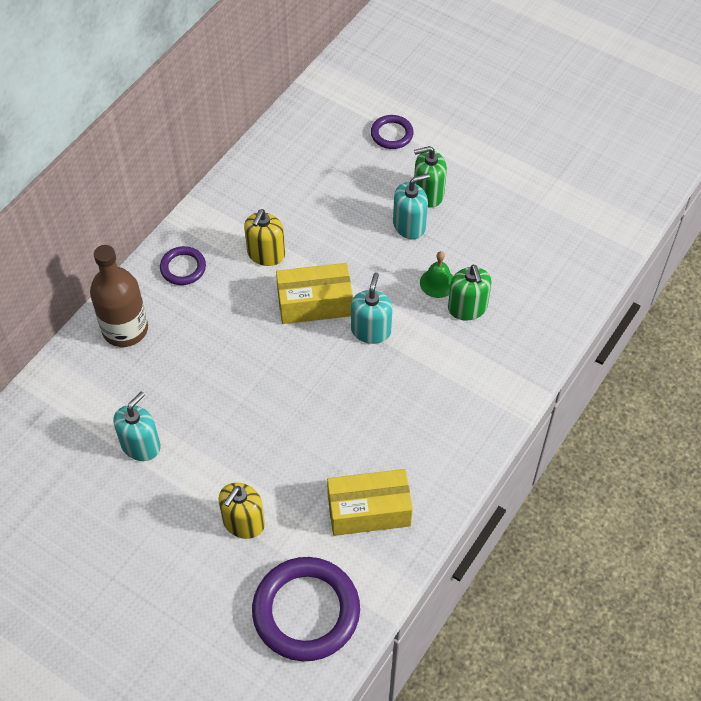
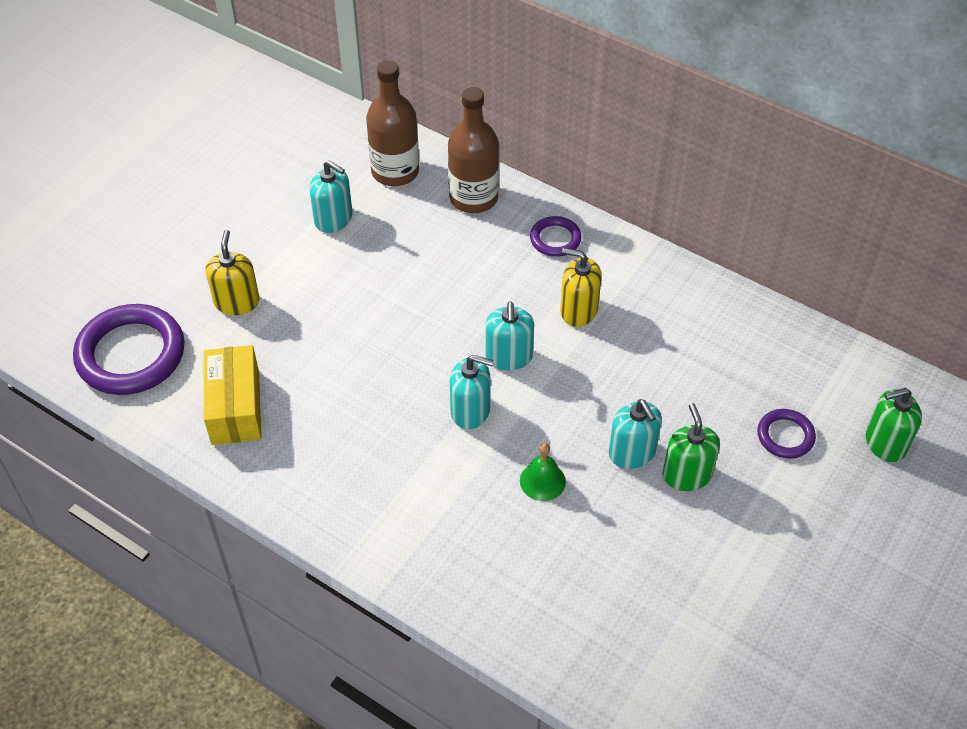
camera: 90 degrees right, 5 degrees down
yellow soap dispenser [218,483,265,539] -> yellow soap dispenser turned 60 degrees clockwise [206,230,260,315]
yellow box [276,263,353,324] -> turquoise soap dispenser [485,302,534,371]
green soap dispenser [448,265,492,320] -> green soap dispenser moved to [866,388,922,462]
none -> brown bottle [366,60,419,186]

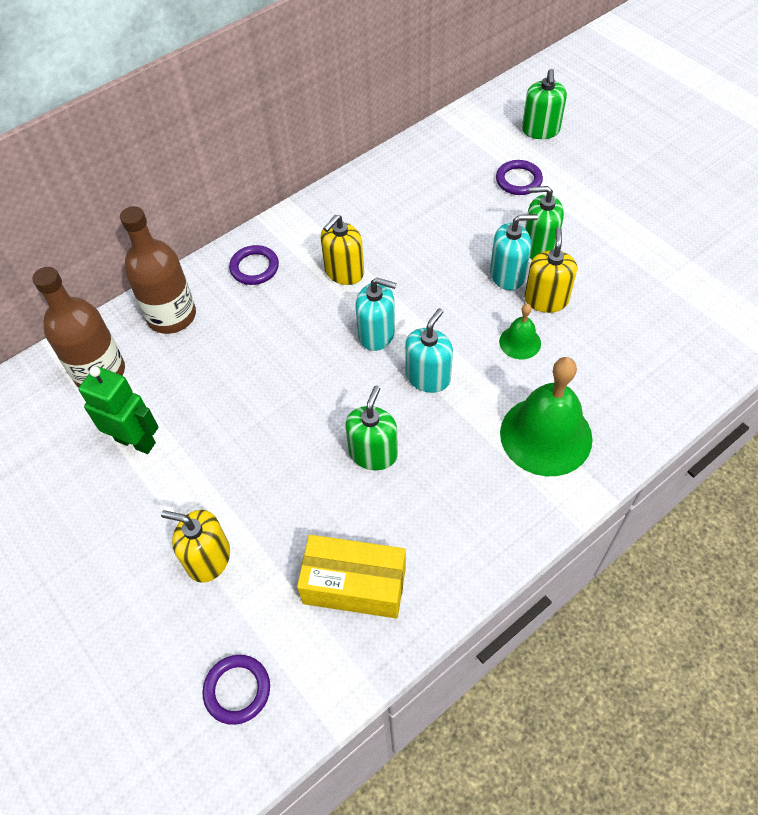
camera: 70 degrees left, 5 degrees up
purple ring [73,304,185,395] -> purple ring [203,655,270,725], size x0.50
turquoise soap dispenser [309,160,352,233] -> green robot [78,366,159,454]
none -> green soap dispenser [345,386,398,470]
none -> green bell [500,357,593,476]
none -> yellow soap dispenser [524,227,577,313]

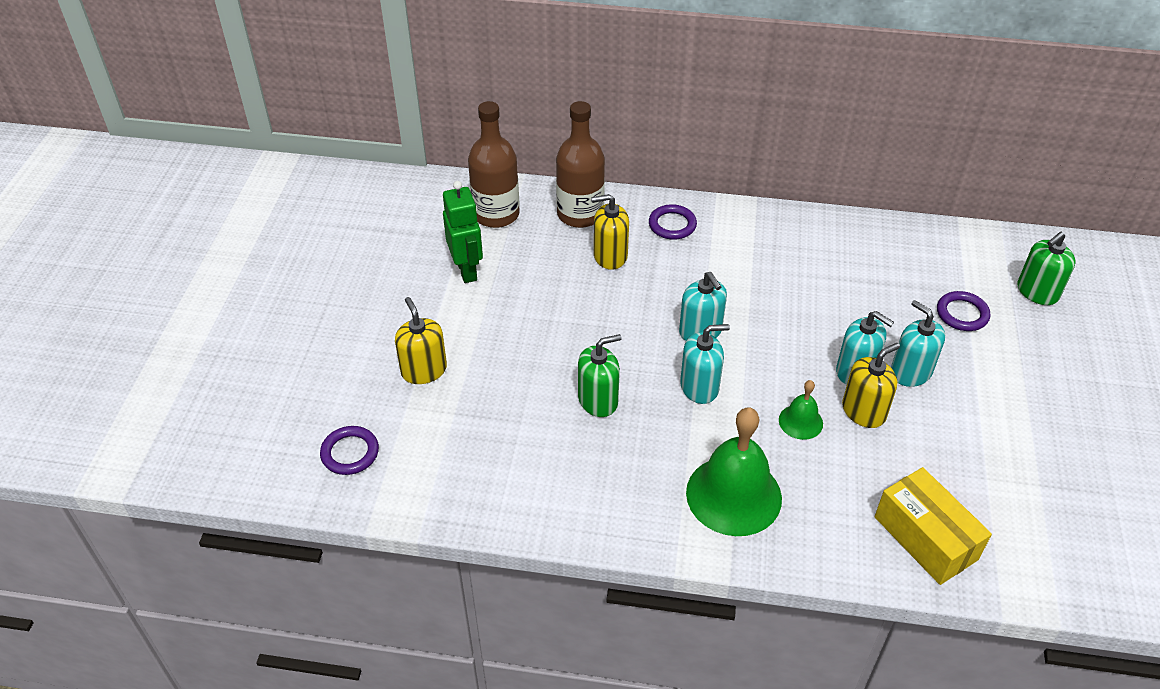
camera: 45 degrees right, 10 degrees down
yellow box [297,535,406,619] -> yellow box moved to [874,467,992,585]
yellow soap dispenser [321,215,364,285] -> yellow soap dispenser moved to [591,194,629,270]
green soap dispenser [525,186,564,259] -> turquoise soap dispenser [891,300,945,387]

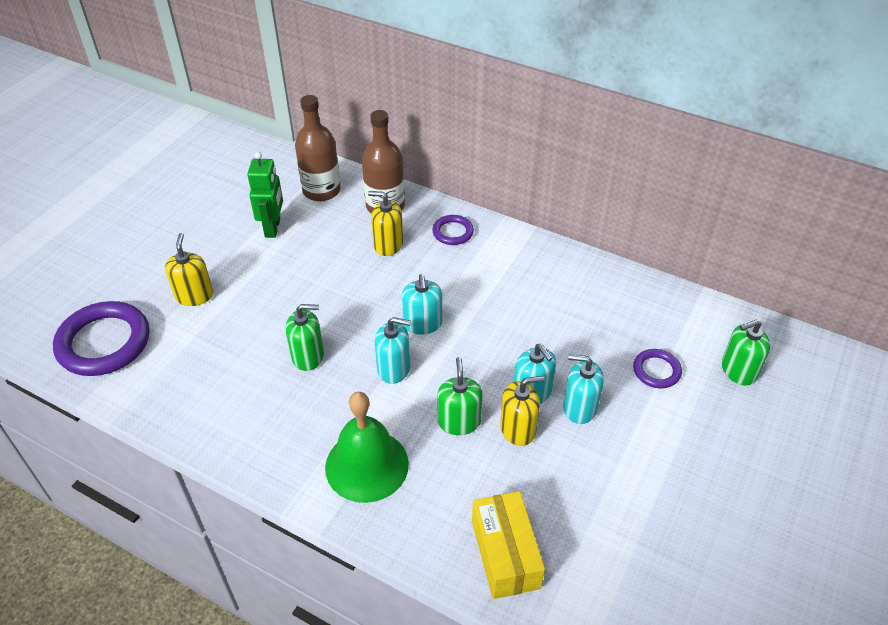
camera: 20 degrees right, 0 degrees up
purple ring [320,426,379,475] -> purple ring [53,301,150,376], size x1.98
green bell [779,380,823,440] -> green soap dispenser [437,357,483,435]
turquoise soap dispenser [891,300,945,387] -> turquoise soap dispenser turned 60 degrees counterclockwise [563,354,604,424]

